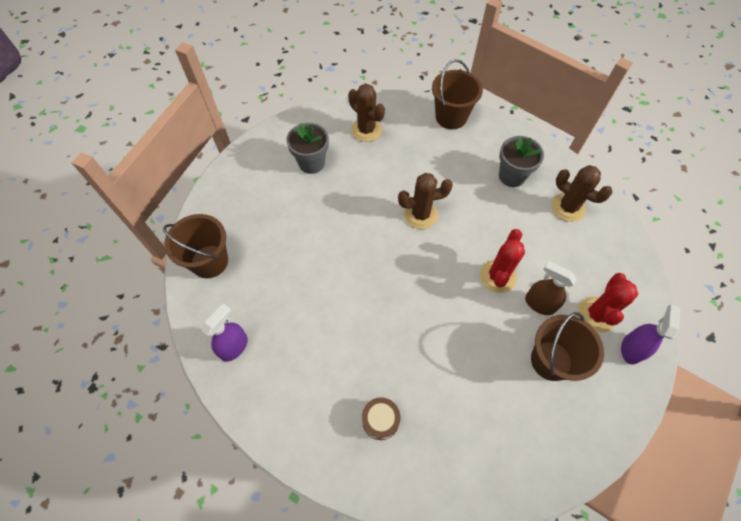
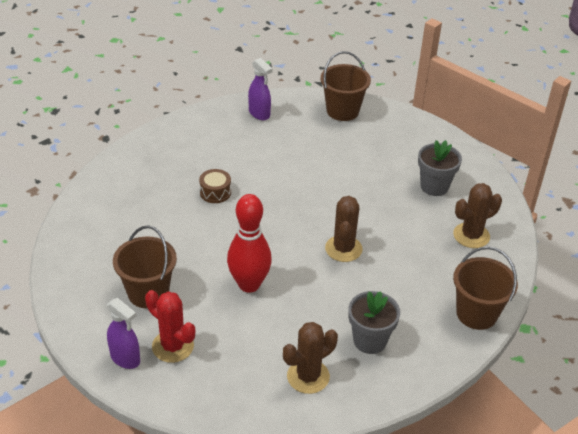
camera: 105 degrees right, 20 degrees down
brown drum [362,397,401,440] -> brown drum moved to [199,169,231,203]
red cactus [480,229,525,293] -> red bowling pin [227,194,272,293]
brown spray bottle [525,261,577,315] -> none

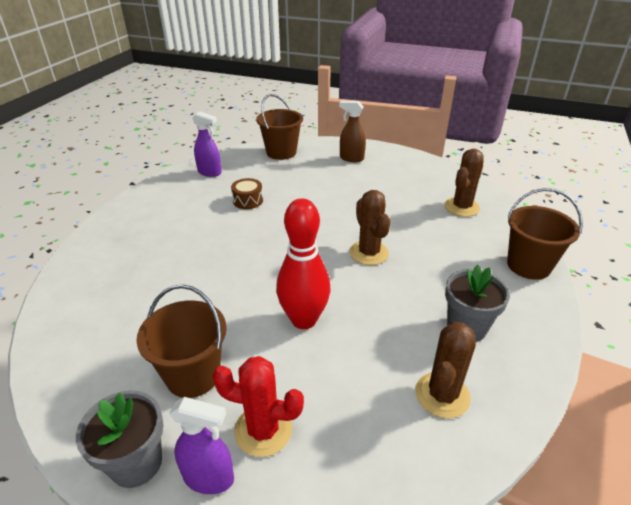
camera: 25 degrees left, 5 degrees down
brown drum [199,169,231,203] -> brown drum moved to [231,178,263,209]
grey flower pot [418,140,462,196] -> grey flower pot moved to [76,390,163,488]
none -> brown spray bottle [339,100,366,162]

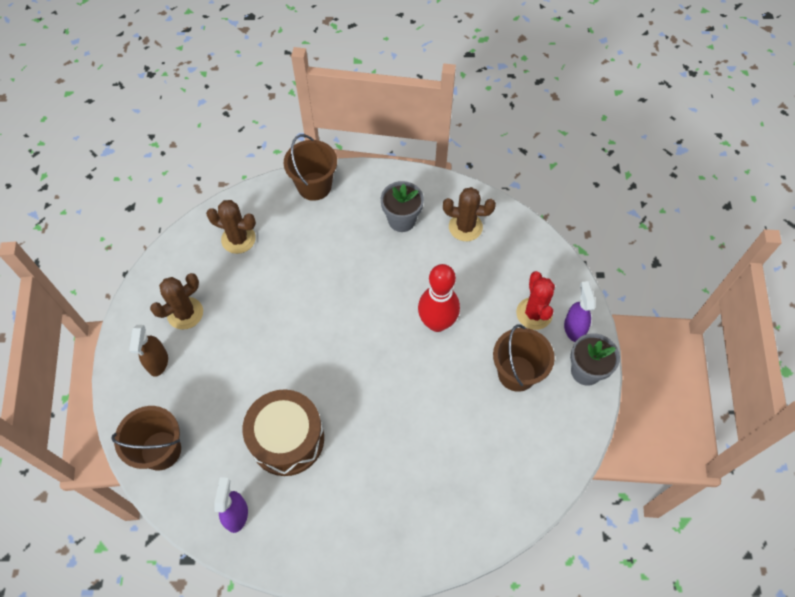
camera: 110 degrees left, 25 degrees up
brown drum [231,178,263,209] -> brown drum [243,389,324,476], size x2.15
brown cactus [349,190,390,265] -> brown cactus moved to [150,273,203,329]

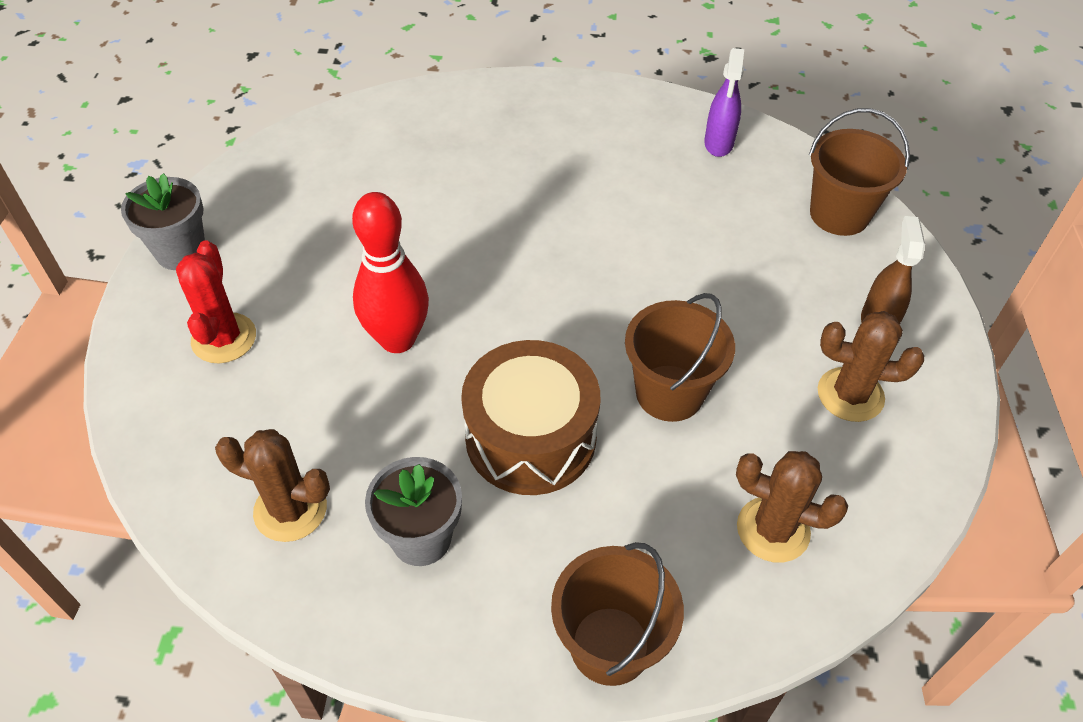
camera: 175 degrees left, 10 degrees down
brown cactus [150,273,203,329] -> brown cactus turned 45 degrees clockwise [818,311,924,422]
brown drum [243,389,324,476] -> brown drum moved to [461,340,600,495]
brown bucket [493,324,555,392] -> brown bucket moved to [625,293,735,422]
purple spray bottle [564,281,595,342] -> none

